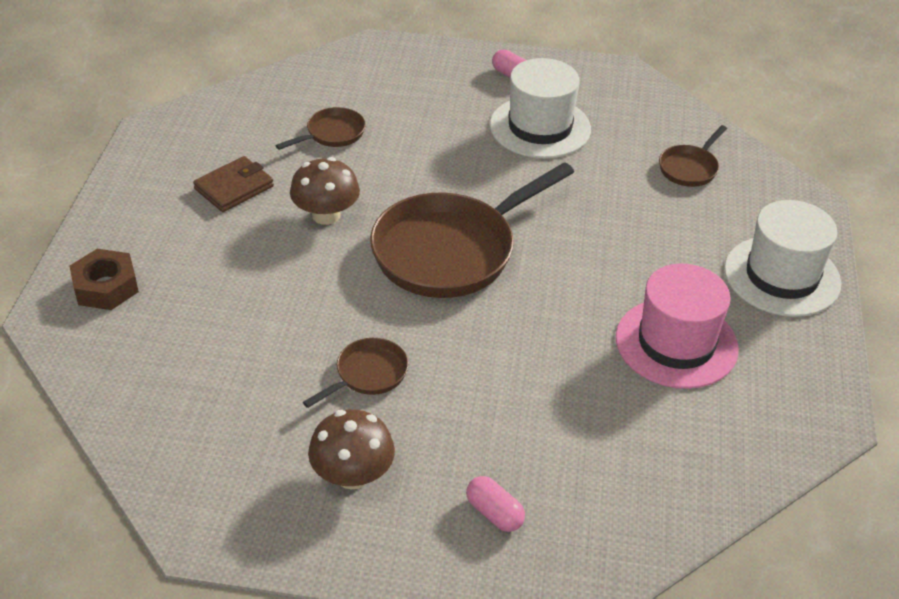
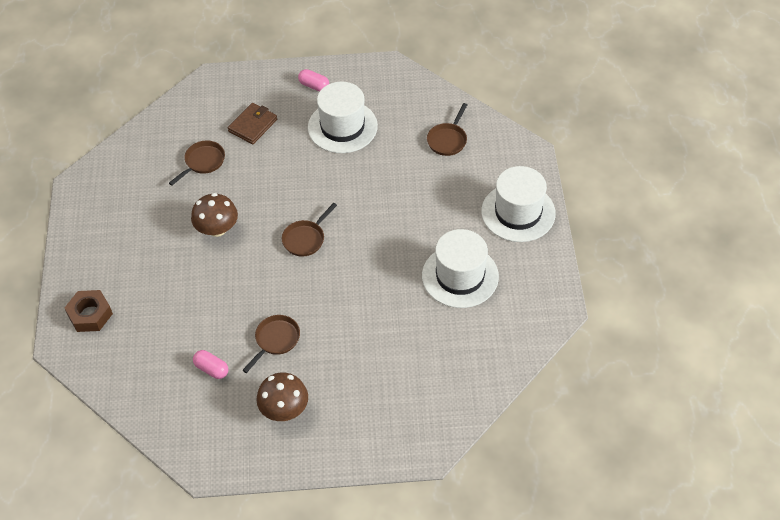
camera: 10 degrees left, 10 degrees up
brown wallet [193,156,274,212] -> brown wallet moved to [228,103,277,144]
brown pan [370,162,574,298] -> brown pan [282,203,337,256], size x0.46
pink capsule [466,476,525,532] -> pink capsule moved to [193,350,228,379]
pink hat [616,263,739,389] -> white hat [422,229,499,308]

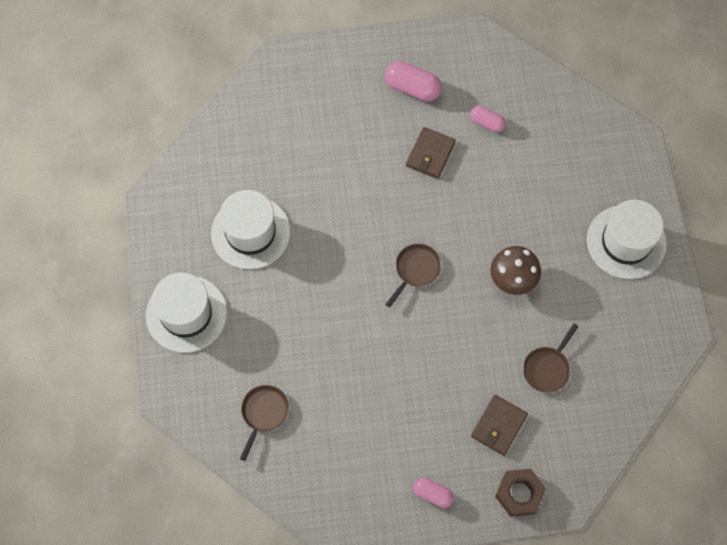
camera: 175 degrees right, 15 degrees up
brown nut [65,290,113,332] -> brown nut moved to [495,469,546,517]
brown pan [243,315,300,373] -> brown wallet [406,127,456,179]
brown mushroom [256,373,308,421] -> pink capsule [385,61,442,102]
white hat [308,82,378,153] -> white hat moved to [587,200,667,279]

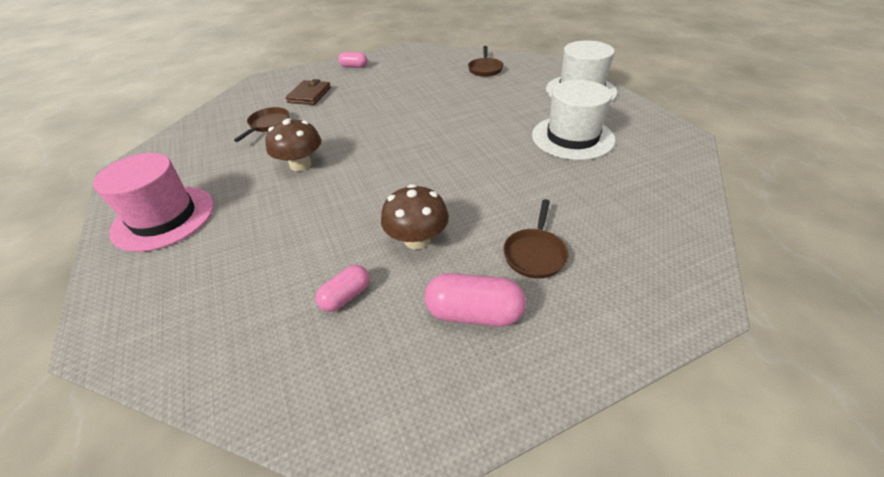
camera: 165 degrees right, 25 degrees down
brown pan [385,244,441,308] -> brown pan moved to [503,199,568,278]
brown wallet [406,127,456,179] -> brown mushroom [381,184,449,249]
pink capsule [470,105,506,133] -> pink capsule turned 60 degrees counterclockwise [315,265,370,312]
brown nut [495,469,546,517] -> none
white hat [587,200,667,279] -> pink hat [93,153,214,252]

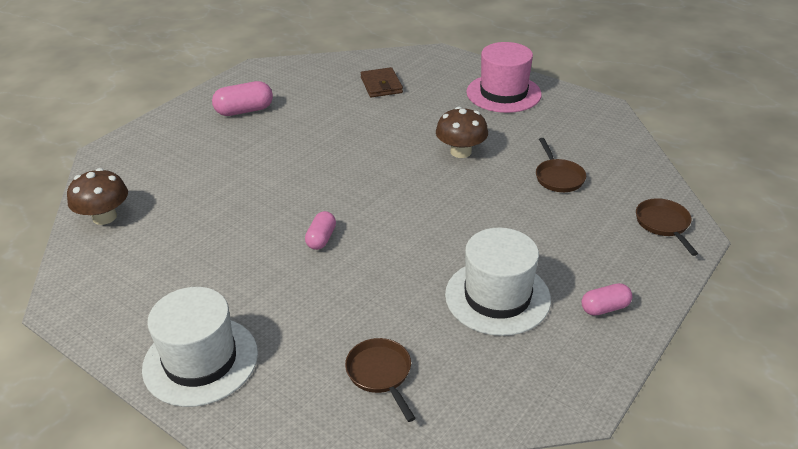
camera: 150 degrees right, 5 degrees down
brown wallet [286,79,331,105] -> brown wallet moved to [361,67,403,98]
pink capsule [315,265,370,312] -> pink capsule moved to [305,211,336,250]
brown mushroom [381,184,449,249] -> brown mushroom moved to [67,168,128,225]
brown pan [503,199,568,278] -> brown pan moved to [636,198,698,256]
white hat [532,80,615,160] -> white hat moved to [445,228,551,336]

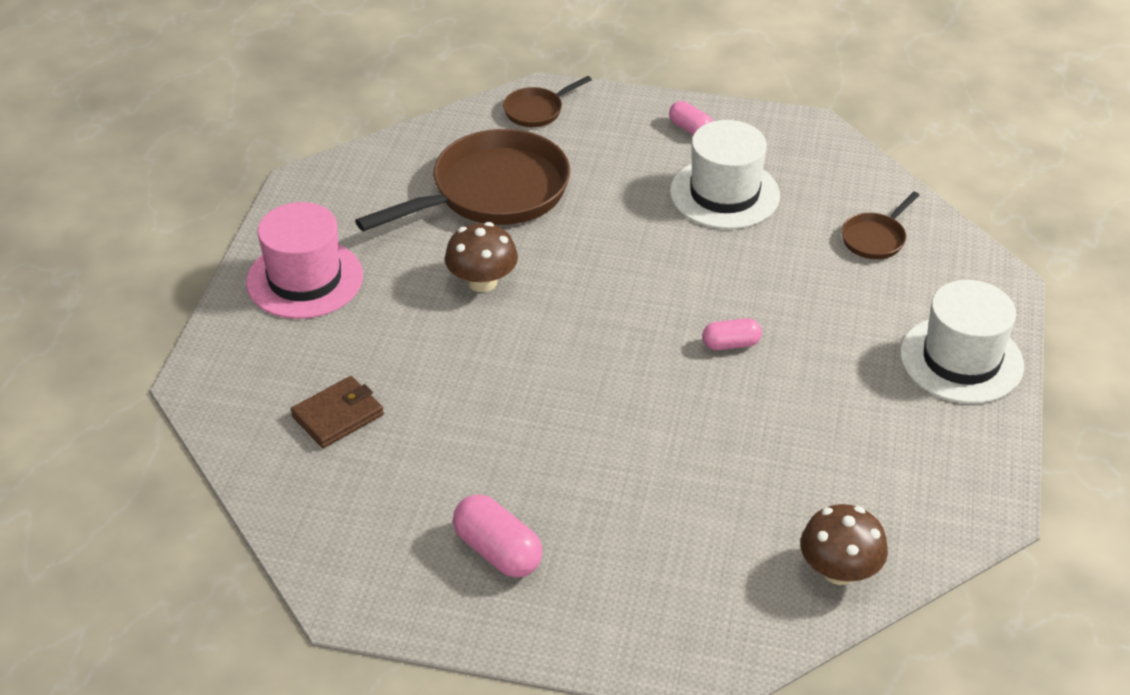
camera: 115 degrees left, 5 degrees up
brown pan [536,138,586,192] -> brown pan [355,129,570,231], size x2.19

